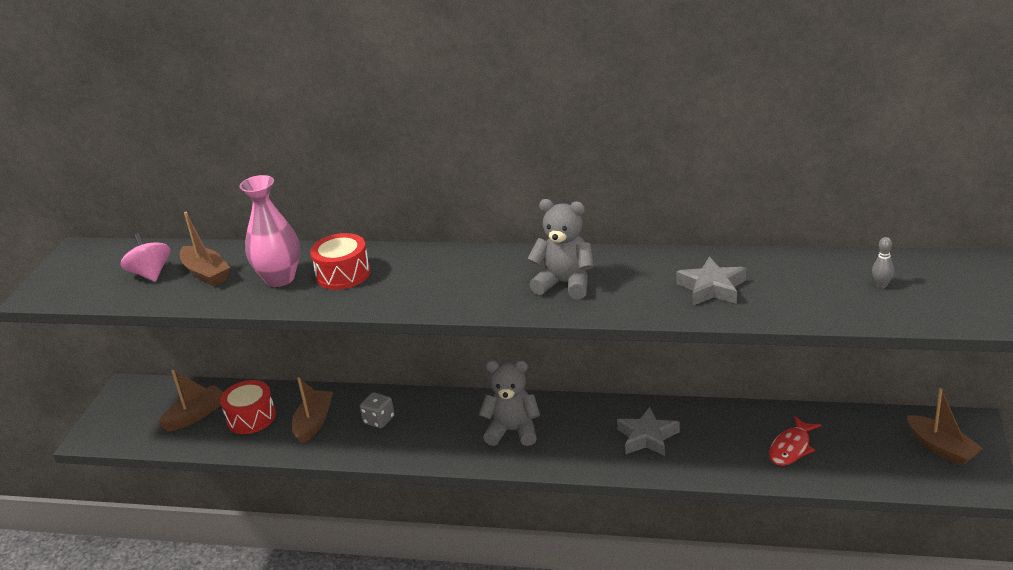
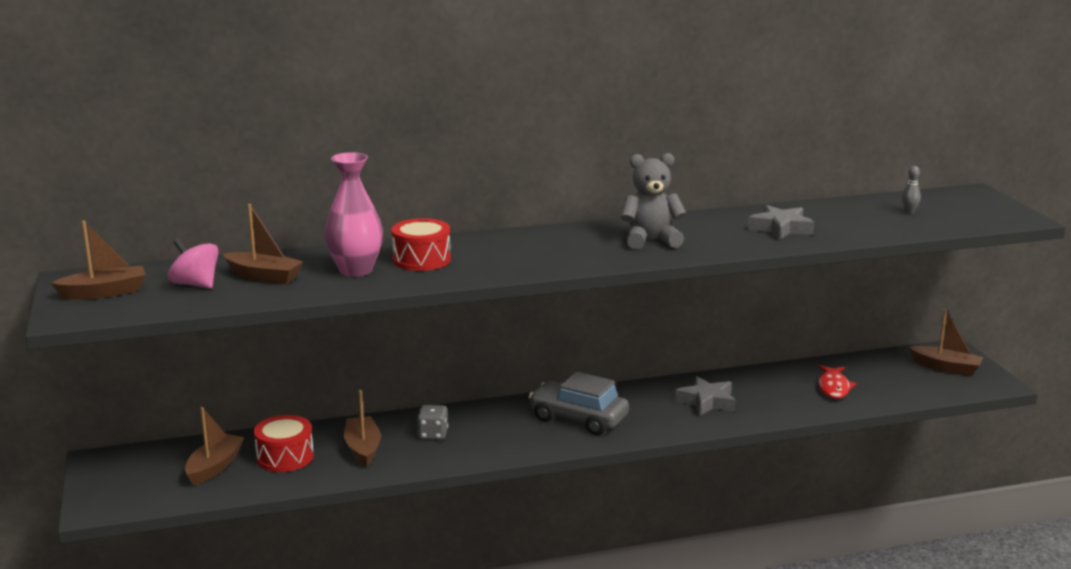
camera: 30 degrees left, 10 degrees down
grey teddy bear [479,360,540,446] -> grey car [529,372,629,435]
none -> brown boat [51,221,146,300]

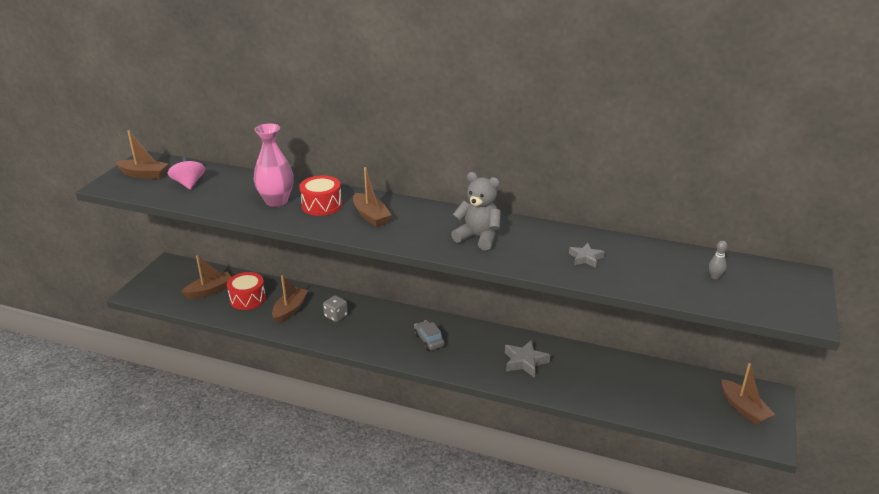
camera: 35 degrees right, 10 degrees up
brown boat [223,204,304,284] -> brown boat moved to [353,167,392,227]
grey car [529,372,629,435] -> grey car [414,321,445,351], size x0.57
grey star [748,205,814,240] -> grey star [569,243,604,268], size x0.66
red fish [818,365,856,399] -> none

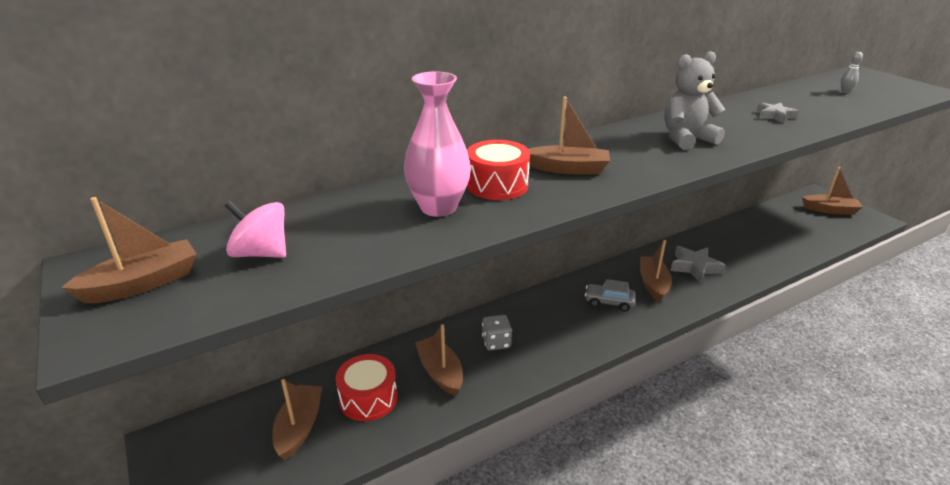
camera: 50 degrees left, 0 degrees up
none -> brown boat [640,240,672,302]

